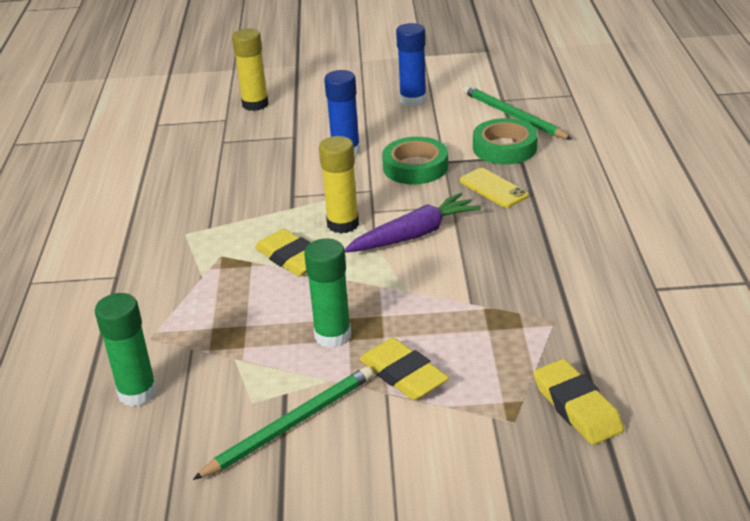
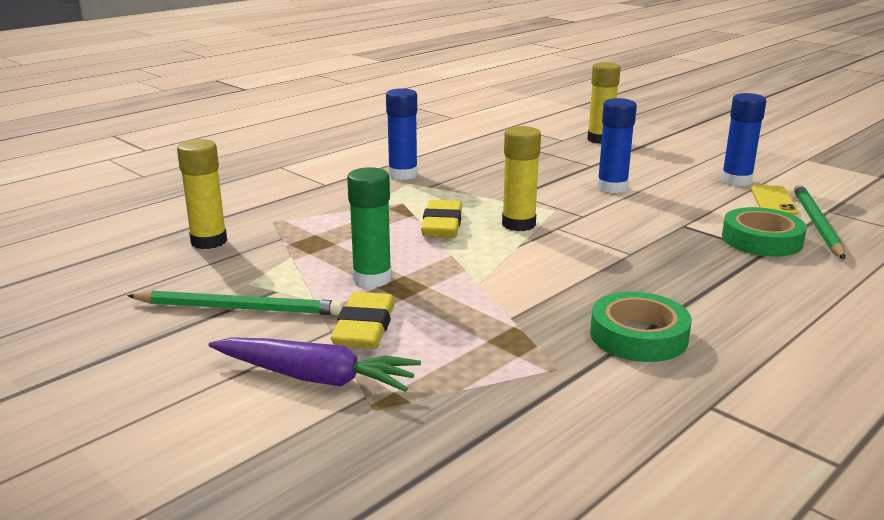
camera: 45 degrees right, 10 degrees down
green glue stick [95,293,157,407] -> yellow glue stick [177,139,227,249]
purple carrot [344,193,481,253] -> purple carrot moved to [209,337,421,392]
green tape [382,137,448,184] -> green tape moved to [590,292,692,362]
yellow phone [460,168,529,208] -> yellow phone moved to [751,185,798,215]
yellow eraser [533,359,624,445] -> none
none -> blue glue stick [386,88,418,180]

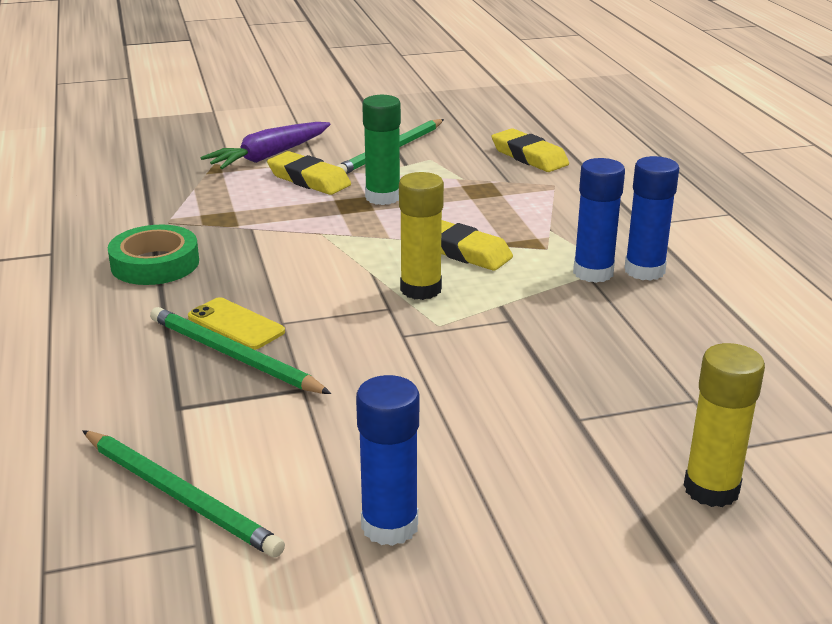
camera: 120 degrees right, 5 degrees up
yellow glue stick [177,139,227,249] -> yellow eraser [491,128,569,172]
blue glue stick [597,98,637,193] -> blue glue stick moved to [573,158,625,283]
green tape [722,207,807,257] -> none
yellow phone [751,185,798,215] -> yellow phone moved to [188,297,285,350]
none -> green pencil [150,307,331,394]

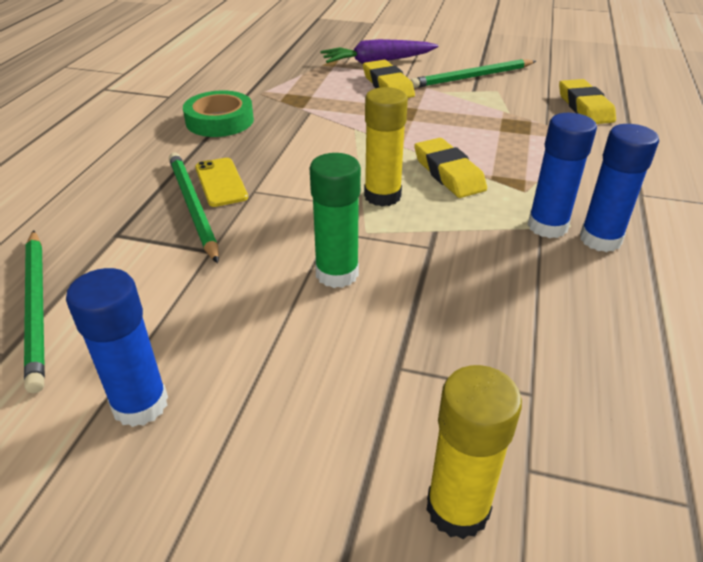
camera: 30 degrees right, 10 degrees up
green glue stick [362,95,401,205] -> green glue stick moved to [310,153,361,288]

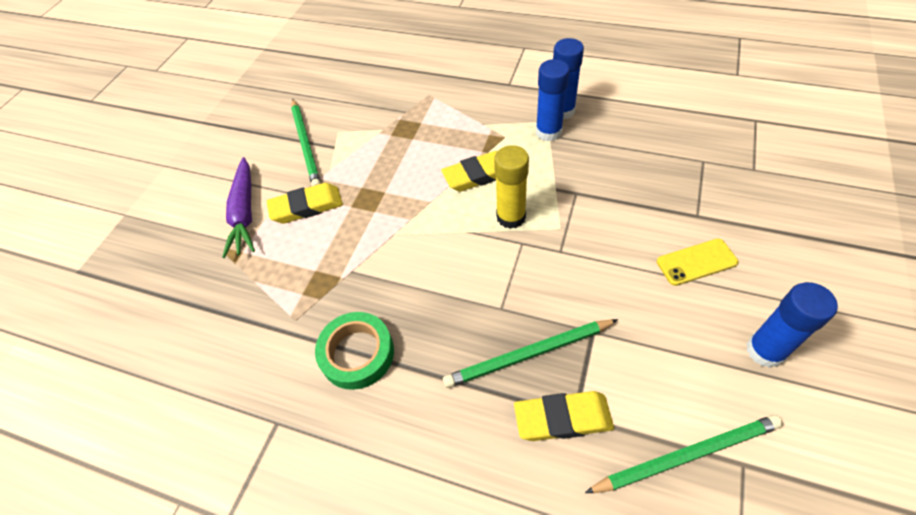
camera: 80 degrees left, 15 degrees up
yellow phone [195,158,248,207] -> yellow phone moved to [657,239,738,286]
green glue stick [310,153,361,288] -> none
yellow glue stick [426,365,522,539] -> none
yellow eraser [559,79,616,124] -> yellow eraser moved to [514,391,614,441]

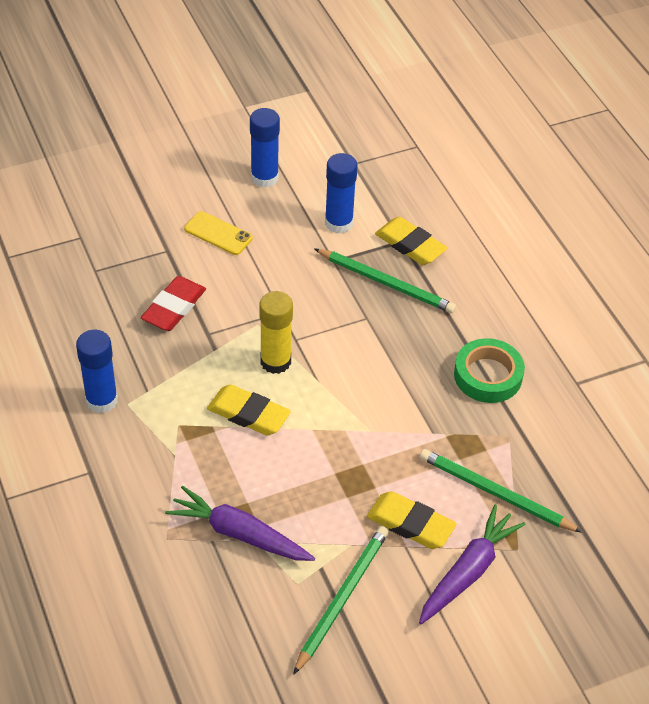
camera: 140 degrees left, 5 degrees down
blue glue stick [536,59,570,141] -> blue glue stick moved to [325,153,358,234]
green pencil [585,415,783,493] -> green pencil moved to [420,449,582,533]
none -> red eraser [141,276,206,331]
none -> purple carrot [165,486,315,561]

